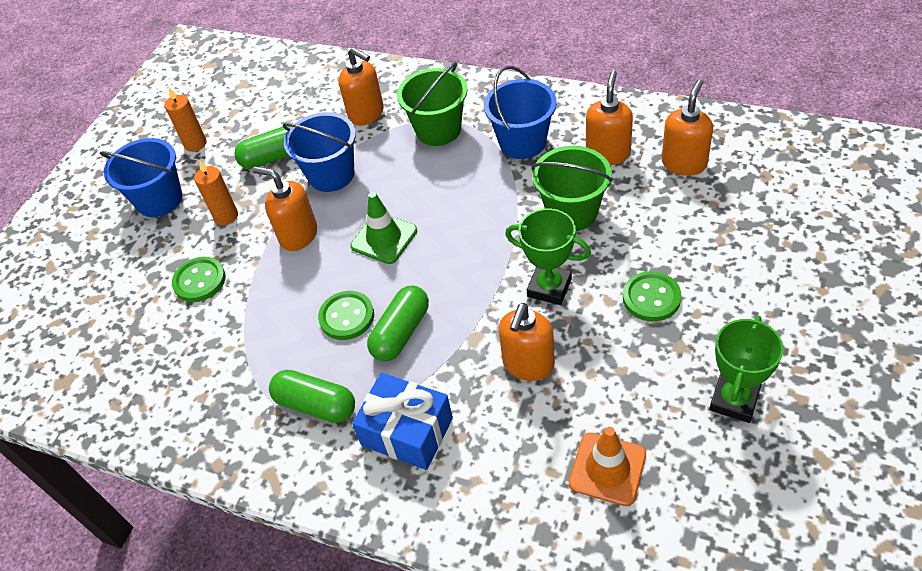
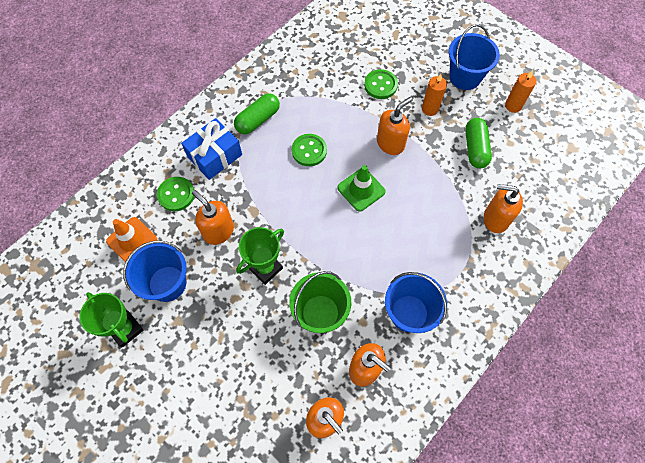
camera: 105 degrees right, 15 degrees up
blue bucket [283,112,356,192] -> blue bucket moved to [123,240,187,302]
orange soap dispenser [339,47,384,126] -> orange soap dispenser turned 45 degrees clockwise [484,184,523,233]
green capsule [367,286,429,361] -> none
green bucket [397,62,468,146] -> none
green button [623,271,681,321] -> green button moved to [157,177,194,211]

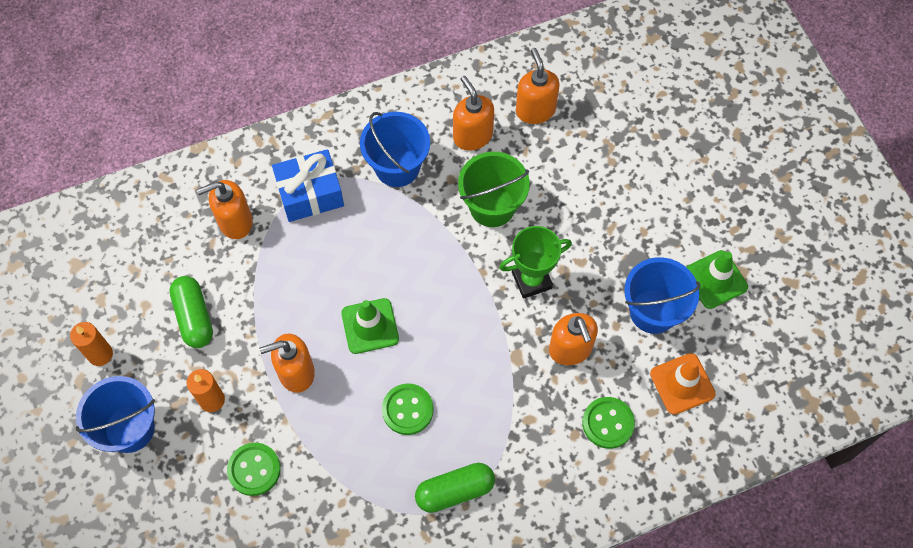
camera: 155 degrees left, 0 degrees up
green trophy [80,292,144,348] -> green traffic cone [686,250,748,309]
blue gift [181,118,242,180] -> blue gift moved to [272,149,344,222]
green capsule [465,118,492,169] -> green capsule turned 45 degrees counterclockwise [169,276,213,348]
orange soap dispenser [484,184,523,233] -> orange soap dispenser turned 120 degrees clockwise [197,180,253,239]

